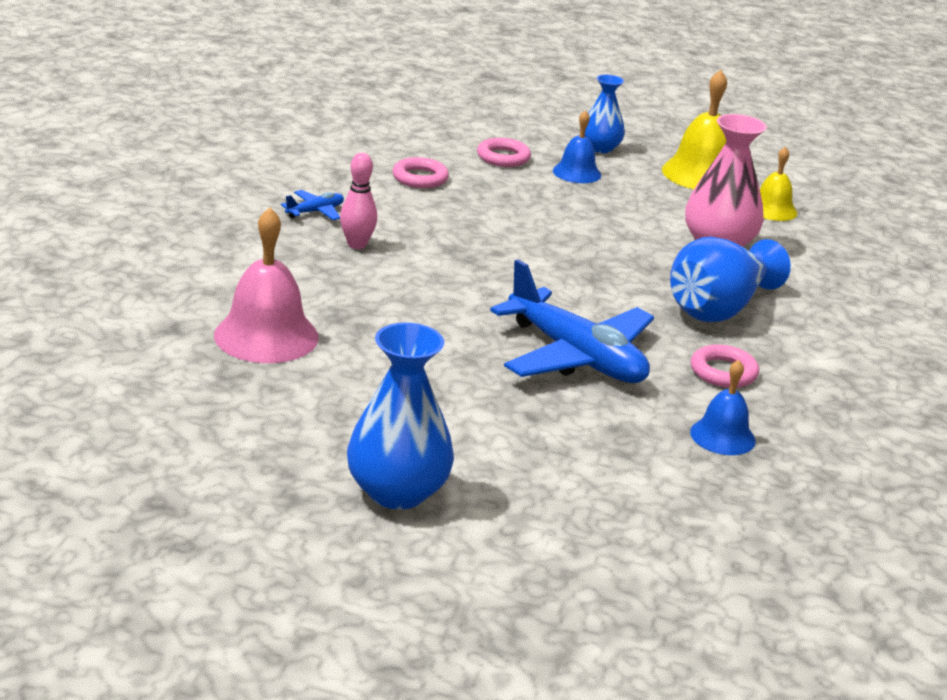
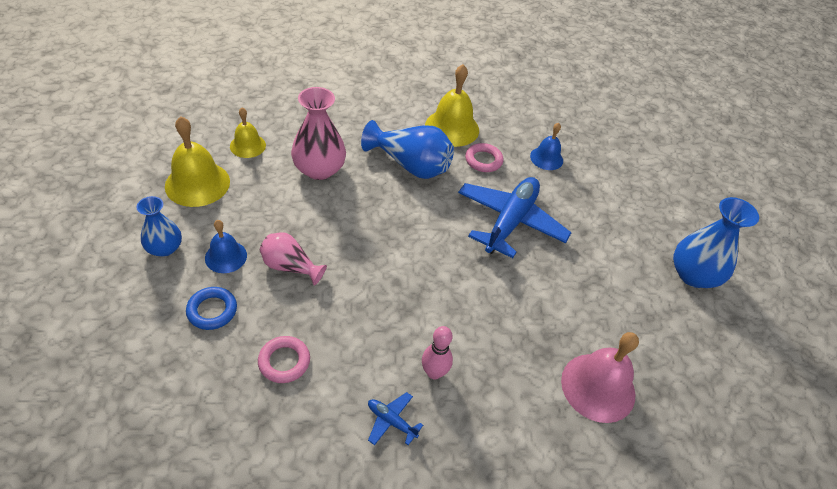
camera: 110 degrees left, 20 degrees up
pink ring [477,138,531,167] -> blue ring [186,287,237,330]
none -> pink vase [260,233,327,286]
none -> yellow bell [425,64,479,147]

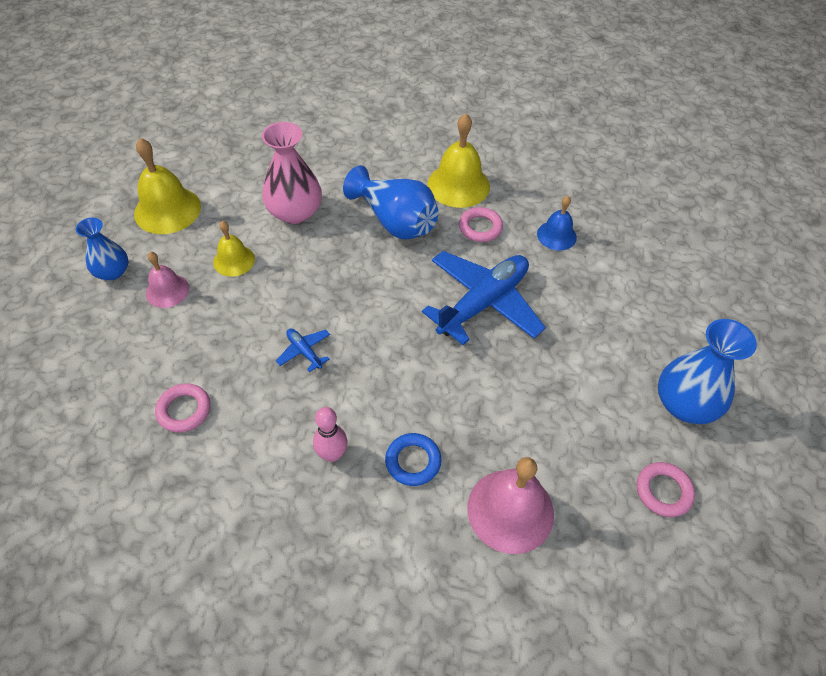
camera: 20 degrees right, 5 degrees up
blue ring [186,287,237,330] -> blue ring moved to [385,433,441,486]
blue bell [205,220,247,273] -> pink bell [146,252,189,308]
yellow bell [230,108,266,158] -> yellow bell moved to [213,221,255,277]
pink vase [260,233,327,286] -> none
blue plane [368,392,423,445] -> blue plane moved to [276,329,330,372]
none -> pink ring [637,462,695,517]

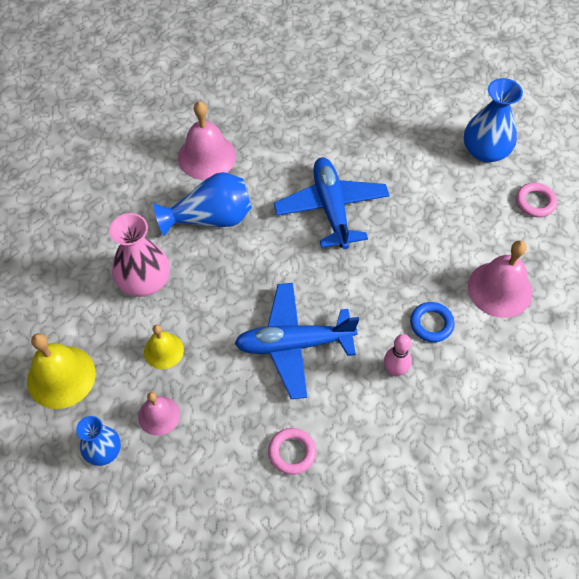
camera: 55 degrees left, 5 degrees up
blue plane [276,329,330,372] -> blue plane [234,283,359,399], size x2.37
yellow bell [427,113,490,208] -> pink bell [178,101,236,180]
pink ring [459,207,503,242] -> none
blue bell [537,196,577,250] -> none

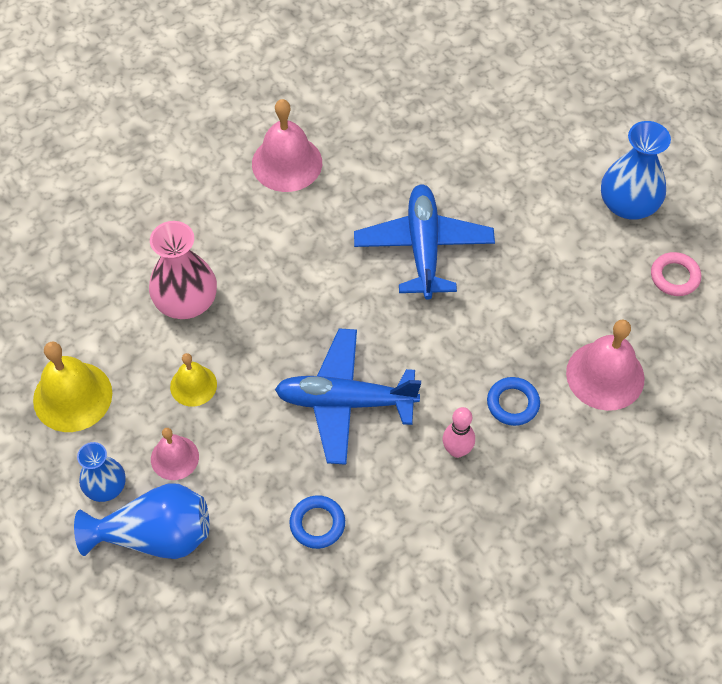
camera: 10 degrees right, 0 degrees up
blue vase [154,172,252,236] -> blue vase moved to [74,484,209,559]
pink ring [268,428,316,475] -> blue ring [289,495,345,549]

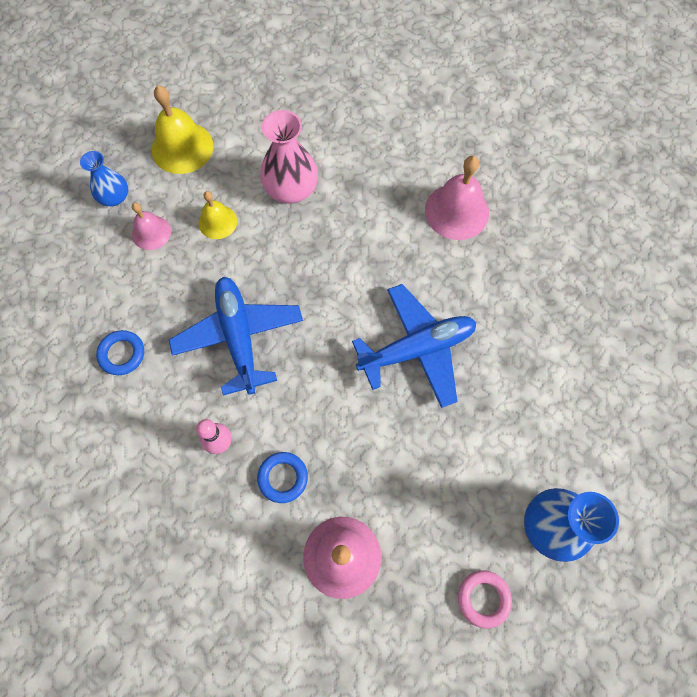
camera: 70 degrees right, 10 degrees up
blue vase [74,484,209,559] -> none

